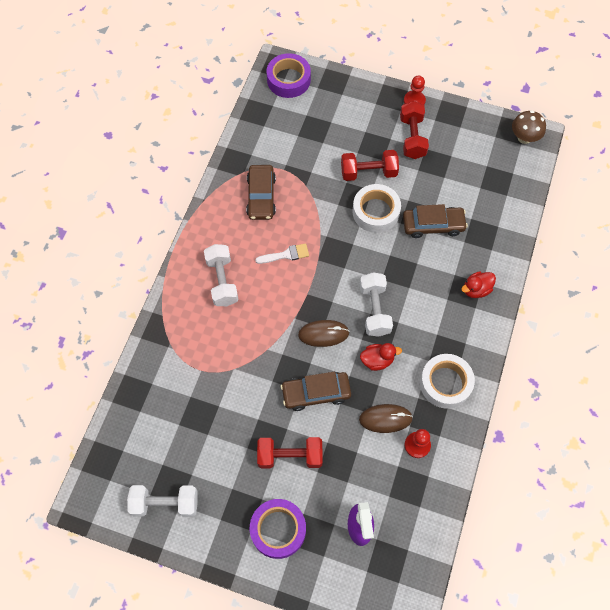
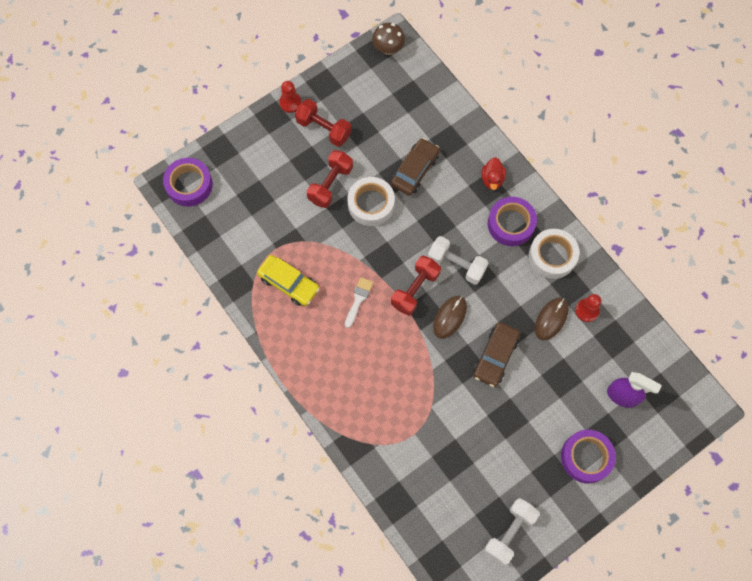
camera: 55 degrees left, 5 degrees up
white dumbbell [204,244,239,306] -> none
brown car [246,165,276,220] -> yellow car [257,255,320,306]
red dumbbell [257,437,322,468] -> red dumbbell moved to [391,256,441,316]
red duck [360,343,402,371] -> none
none -> purple tape [488,197,537,246]

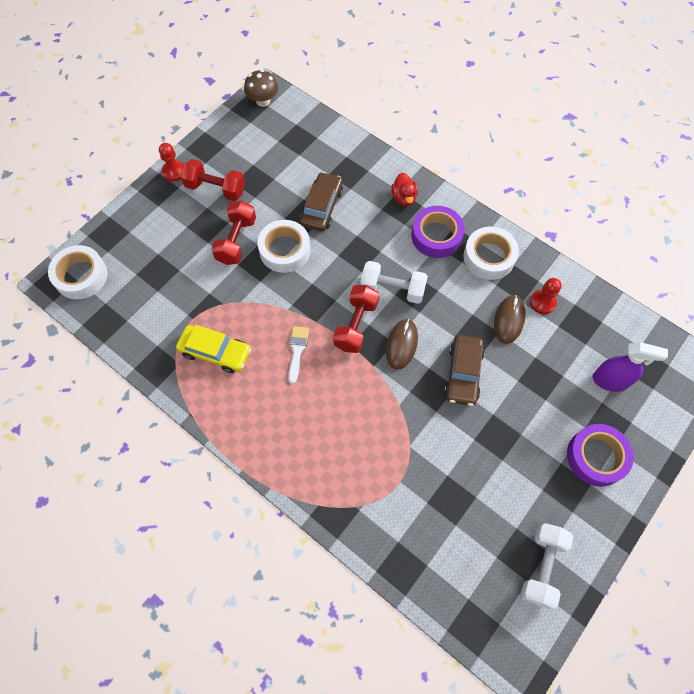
camera: 15 degrees left, 5 degrees down
purple tape [163,158,213,207] -> white tape [48,245,108,300]

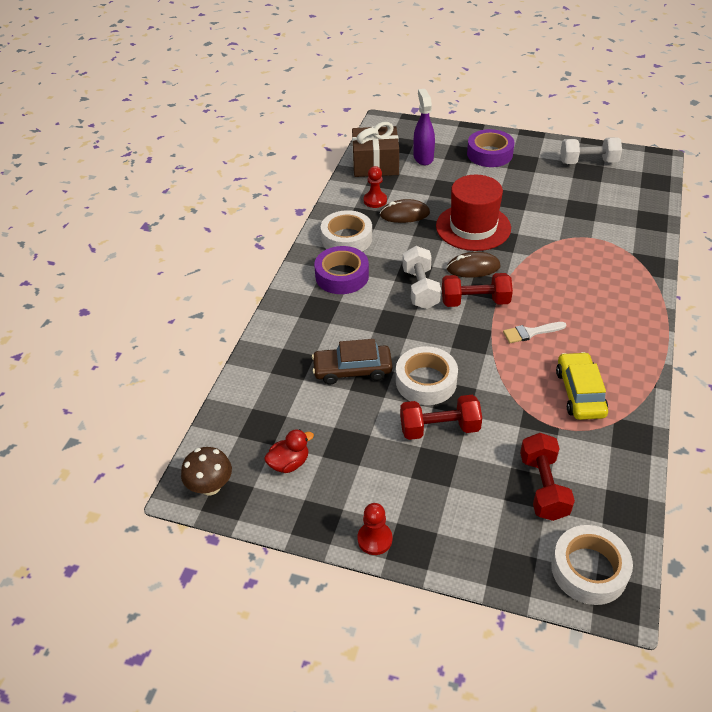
camera: 110 degrees left, 20 degrees down
red dumbbell [181,159,245,201] -> red dumbbell moved to [520,433,575,521]
red duck [391,173,418,206] -> red duck moved to [264,429,314,473]
brown car [444,335,485,406] -> red hat [436,175,511,251]
none -> brown gift [352,122,399,177]

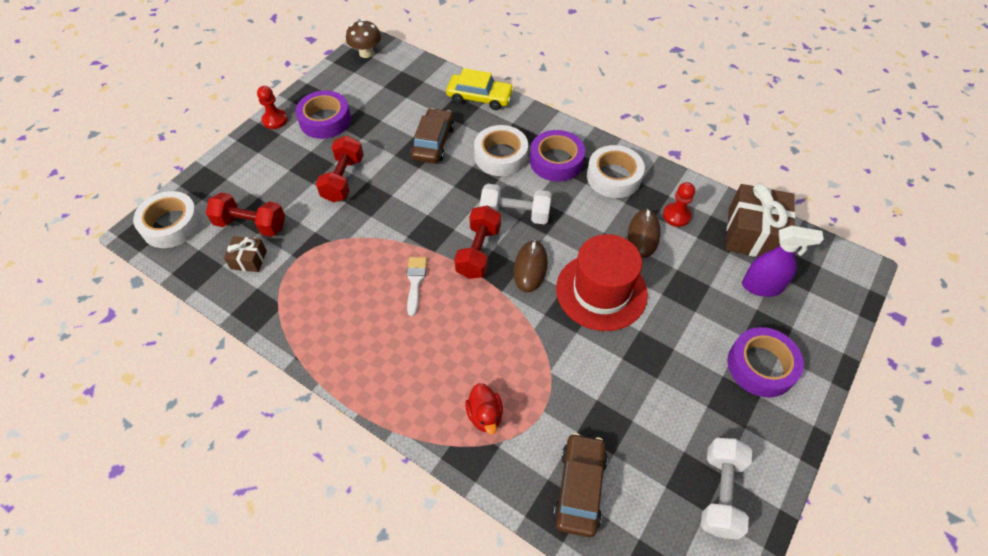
camera: 105 degrees right, 10 degrees up
red duck [264,429,314,473] -> red duck moved to [465,383,503,434]
white tape [396,346,458,405] -> white tape moved to [474,125,528,176]
yellow car [556,352,608,420] -> yellow car moved to [446,68,514,110]
none -> brown gift [224,236,267,272]
none -> purple tape [295,91,351,139]
none -> brown car [553,433,608,538]

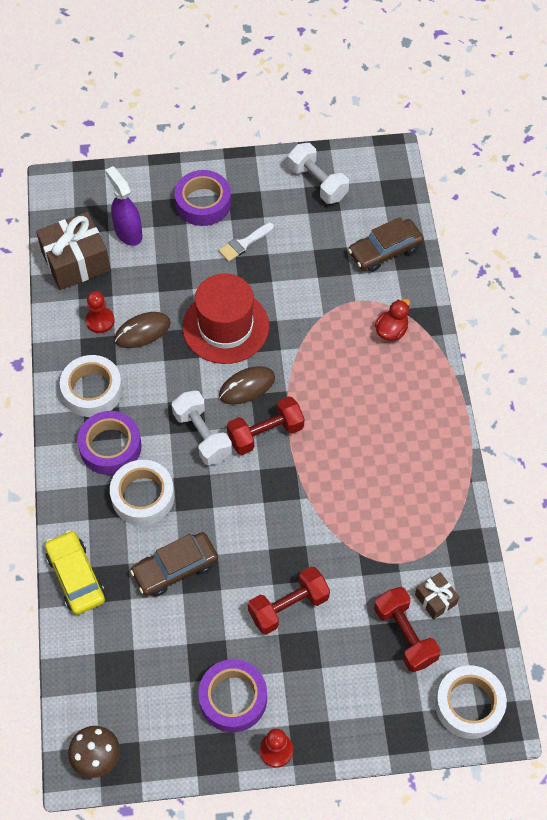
camera: 130 degrees left, 5 degrees up
white brush [406,257,427,316] -> white brush moved to [219,223,274,262]
white dumbbell [701,438,752,540] -> white dumbbell turned 75 degrees clockwise [288,143,349,204]

